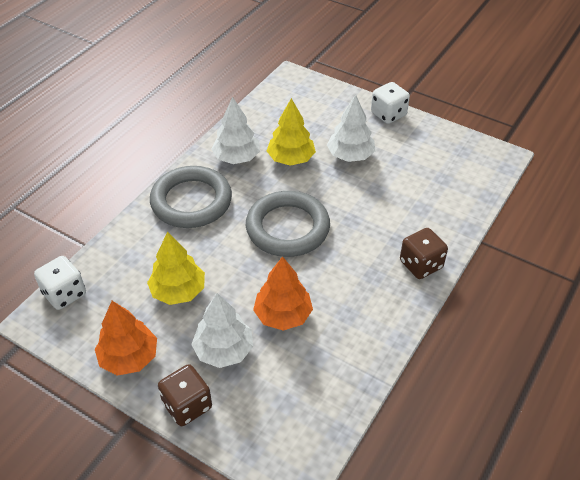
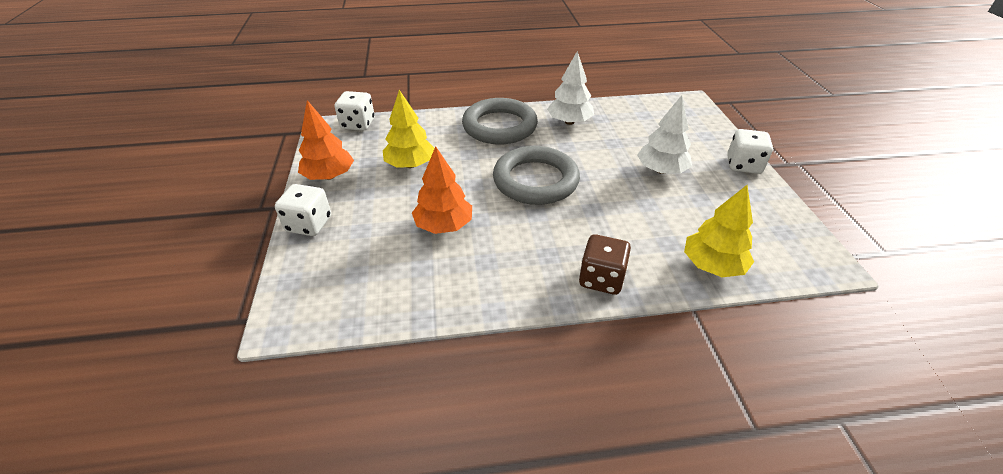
camera: 50 degrees right, 5 degrees down
brown dice [158,364,212,426] -> white dice [275,184,331,236]
white tree [191,293,253,368] -> none
yellow tree [267,98,316,166] -> yellow tree moved to [684,185,754,277]

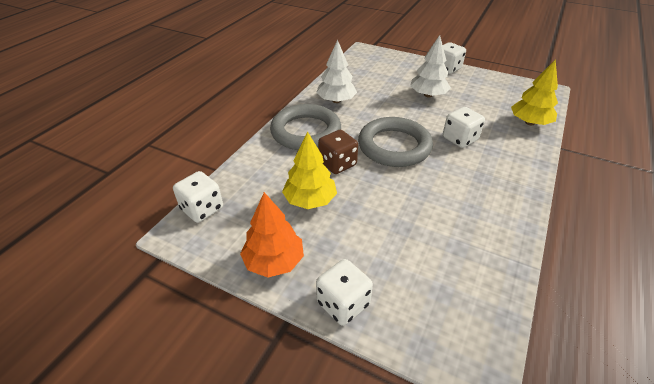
camera: 55 degrees left, 0 degrees up
orange tree [412,146,472,234] -> none
brown dice [579,234,631,295] -> brown dice moved to [318,130,358,174]
none -> white dice [443,107,485,148]

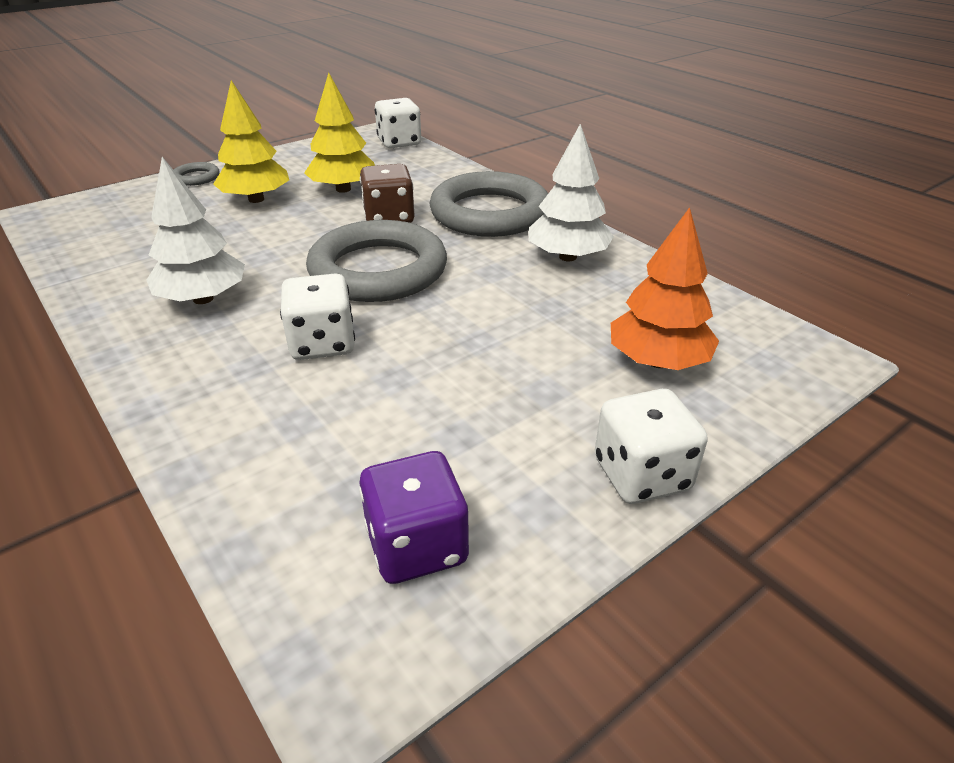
camera: 115 degrees right, 5 degrees down
orange tree [240,192,304,278] -> orange tree moved to [611,207,719,370]
white dice [316,259,373,326] -> grey ring [174,162,220,186]
white tree [410,35,451,98] -> white tree moved to [147,157,245,304]
yellow tree [511,59,558,125] -> yellow tree moved to [213,80,289,203]
none -> purple dice [359,451,469,584]

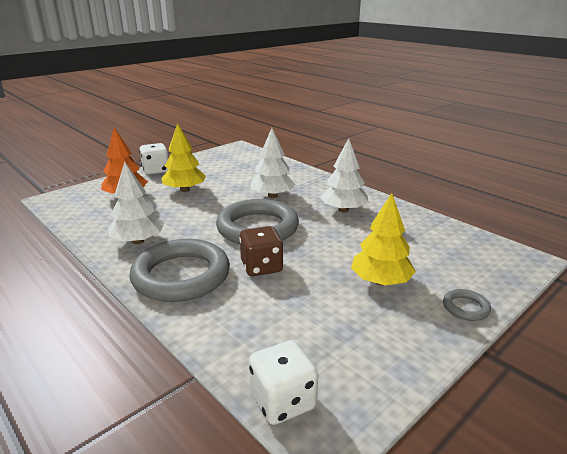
camera: 175 degrees right, 10 degrees down
white dice [280,273,355,360] -> white tree [250,128,296,198]
yellow tree [304,73,375,193] -> yellow tree moved to [161,123,206,192]
purple dice [359,451,469,584] -> none

